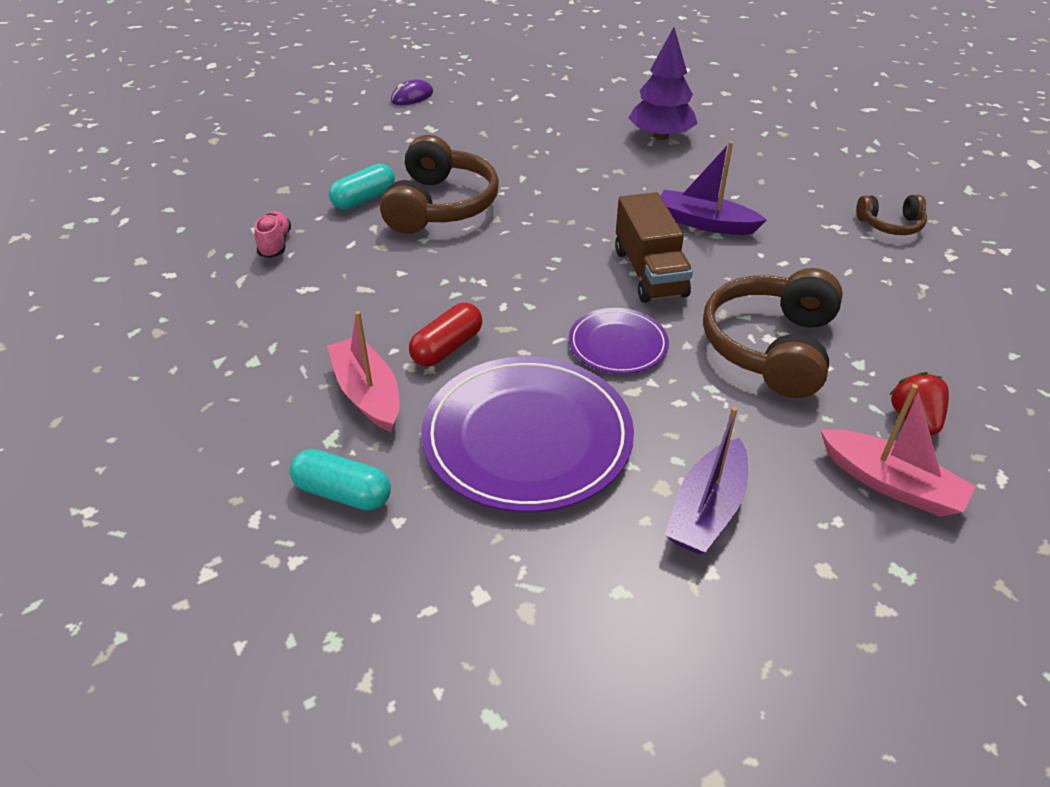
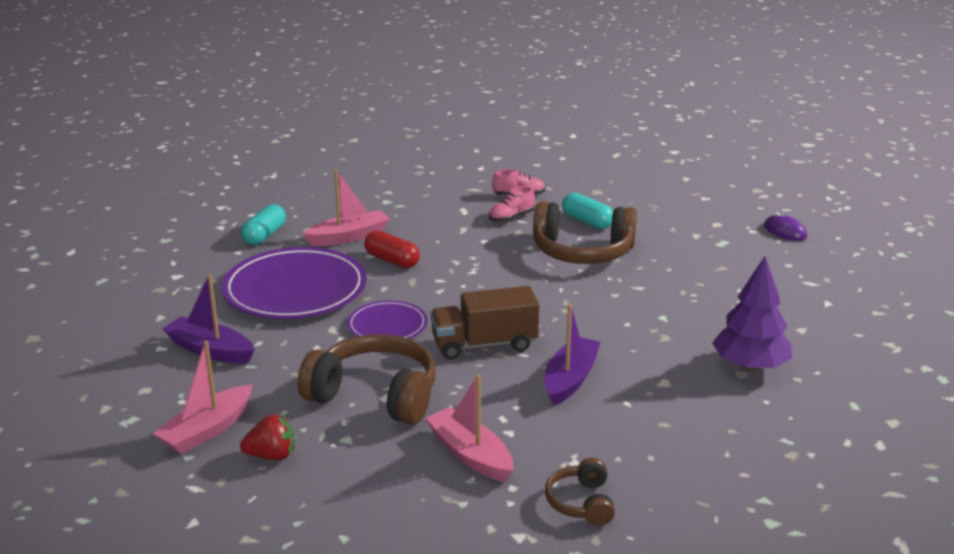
camera: 90 degrees right, 15 degrees down
none -> pink boat [425,375,513,482]
none -> pink shoe [489,186,535,223]

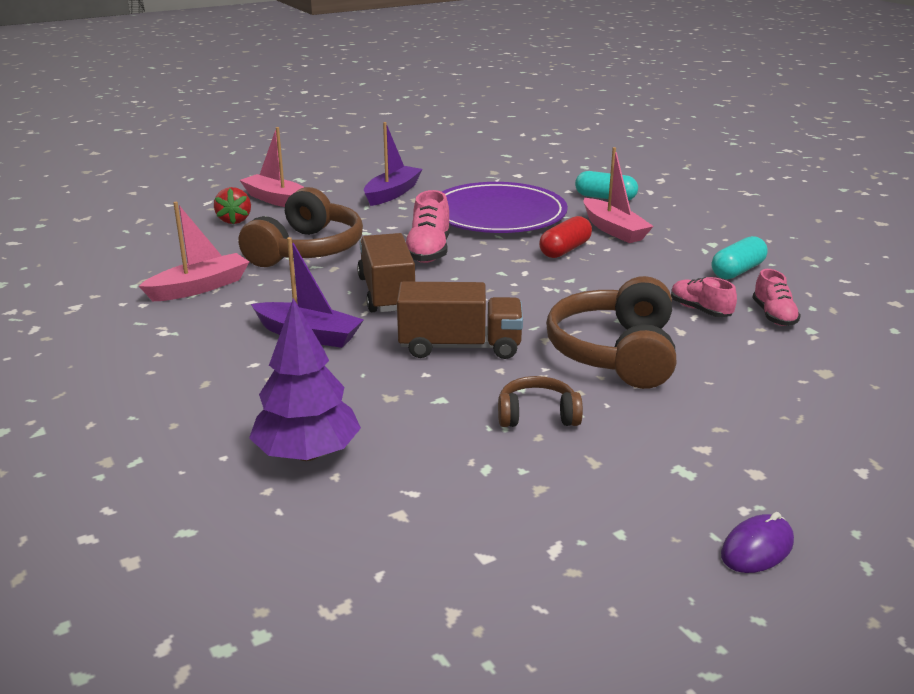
camera: 90 degrees right, 0 degrees up
purple plate [347,300,428,339] -> pink shoe [406,190,450,263]
brown headphones [545,458,615,526] -> brown headphones moved to [498,376,583,427]
turquoise capsule [562,193,613,229] -> turquoise capsule moved to [712,236,768,279]
none -> brown truck [397,282,523,359]

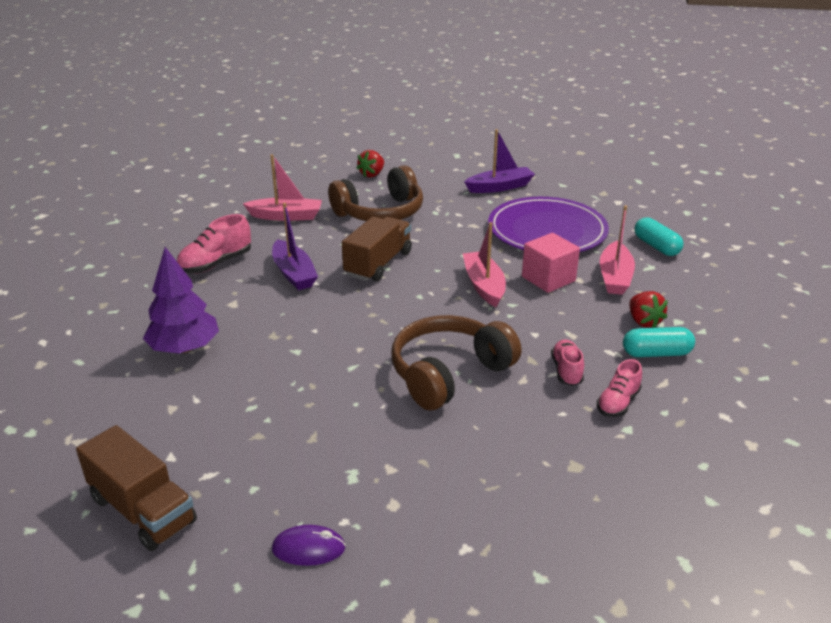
camera: 40 degrees right, 5 degrees up
pink boat [240,127,304,207] -> pink boat moved to [463,222,506,307]
brown truck [397,282,523,359] -> brown truck moved to [76,425,197,551]
pink shoe [406,190,450,263] -> pink shoe moved to [177,214,251,274]
brown headphones [498,376,583,427] -> none
red capsule [539,216,592,258] -> pink cube [522,233,580,293]
none -> red strawberry [629,291,668,328]

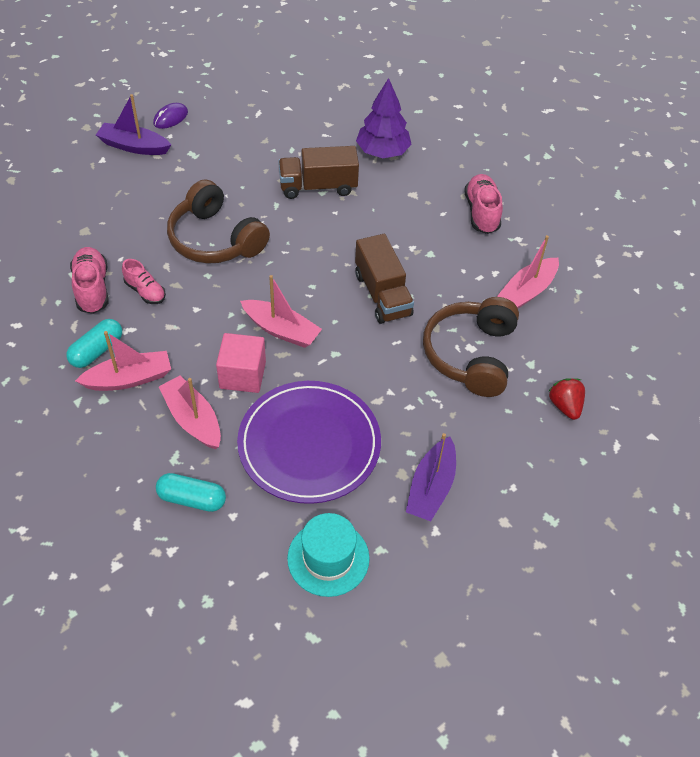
camera: 130 degrees right, 20 degrees up
brown truck [76,425,197,551] -> brown truck moved to [278,146,359,199]
purple boat [272,203,318,290] -> purple boat moved to [96,94,171,155]
brown headphones [391,315,521,410] -> brown headphones turned 135 degrees clockwise [167,179,270,264]
pink shoe [597,359,642,417] -> pink shoe [70,247,109,314], size x1.52
red strawberry [629,291,668,328] -> pink boat [75,331,171,391]
none -> turquoise hat [287,513,370,597]

